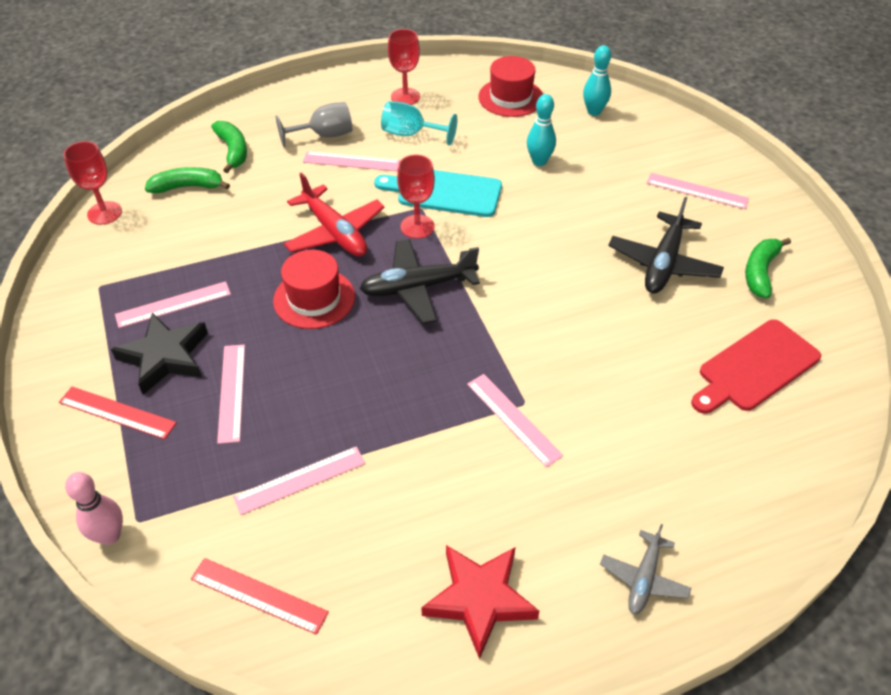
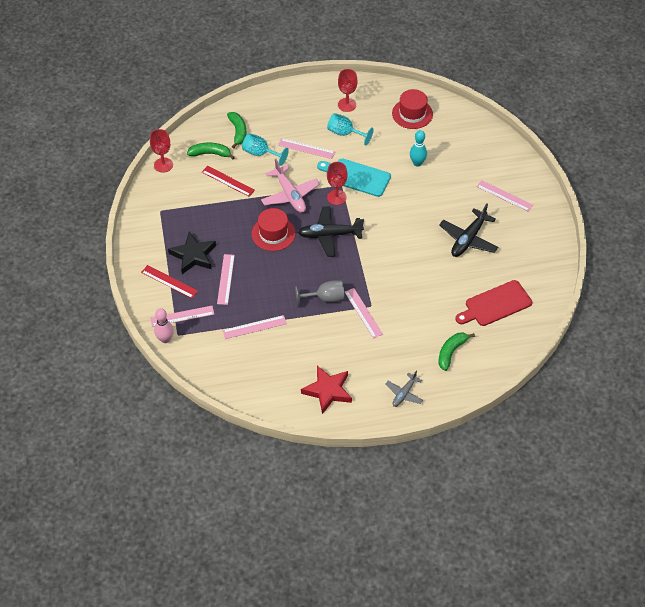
camera: 10 degrees right, 5 degrees up
pink ruler [115,281,231,328] -> pink ruler moved to [150,306,214,327]
red ruler [191,558,329,635] -> red ruler moved to [202,166,255,197]
grey goblet [276,102,352,147] -> grey goblet moved to [295,280,345,307]
red plane [284,172,385,257] -> pink plane [261,159,320,213]
turquoise bowling pin [583,45,611,116] -> none
green banana [745,238,791,298] -> green banana moved to [438,333,475,371]
none -> turquoise goblet [242,133,289,166]

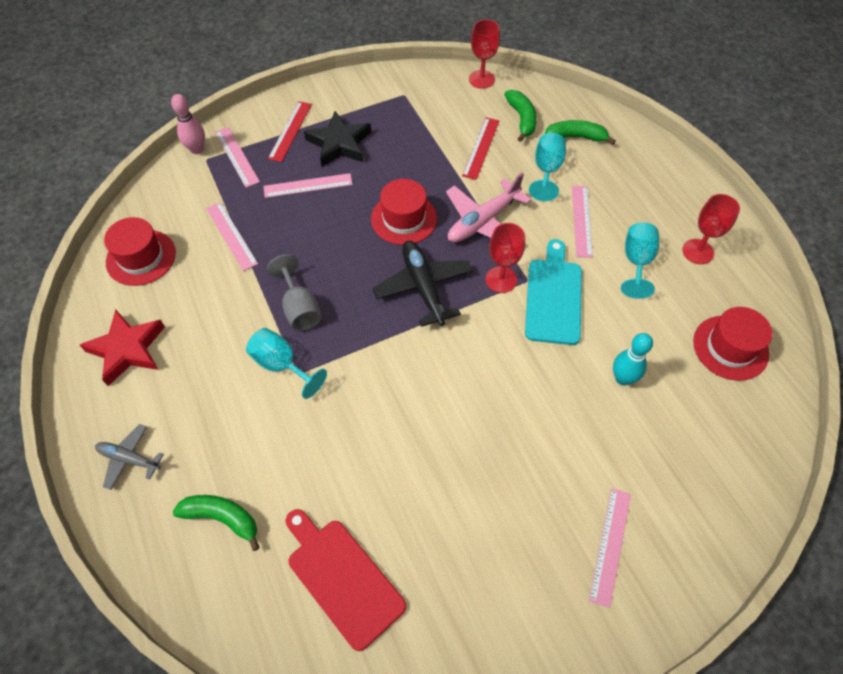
camera: 75 degrees right, 5 degrees up
green banana [227,112,246,148] -> green banana turned 150 degrees counterclockwise [545,120,616,145]
pink ruler [345,288,383,339] -> turquoise goblet [246,328,327,399]
black plane [439,204,498,257] -> none
none -> red hat [104,217,176,286]

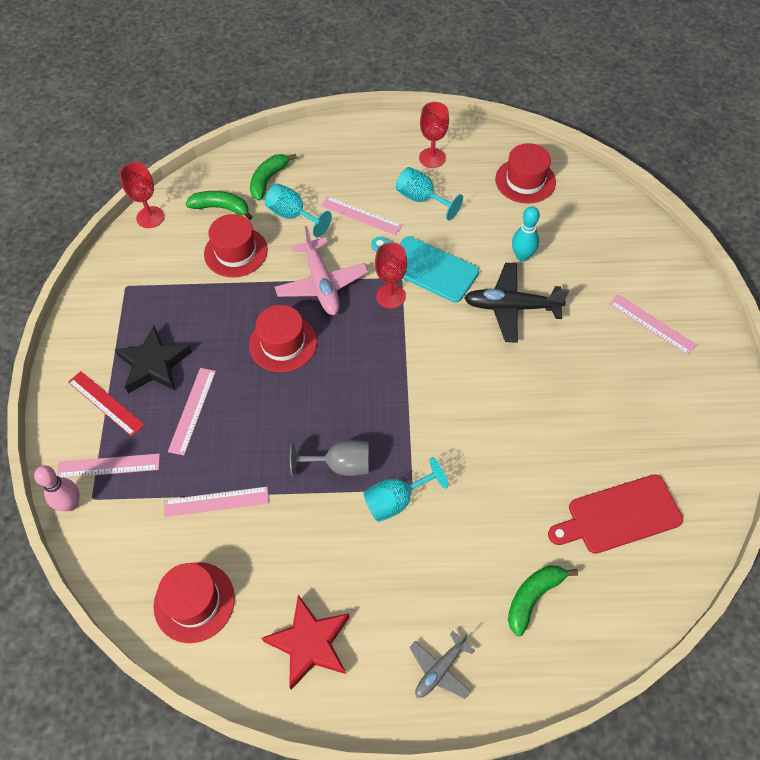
camera: 65 degrees left, 0 degrees up
black plane [372,241,473,327] -> black plane moved to [464,263,569,343]
red ruler [462,117,499,180] -> red hat [204,214,268,277]

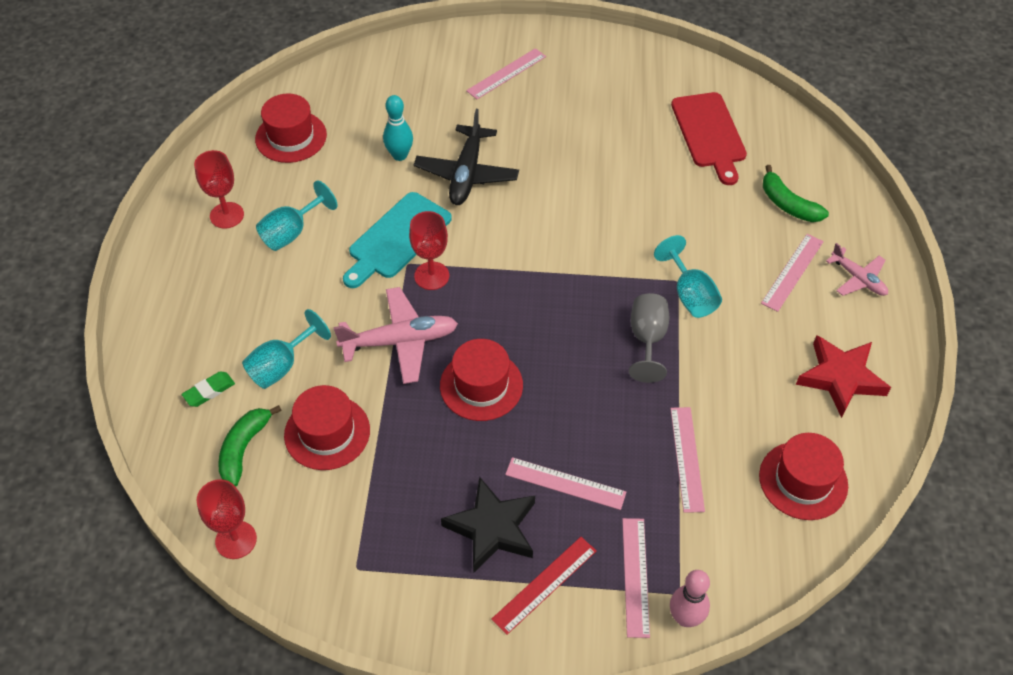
camera: 85 degrees left, 5 degrees down
green banana [250,154,297,201] -> green eraser [181,371,235,407]
pink ruler [321,196,402,235] -> pink ruler moved to [761,234,824,312]
grey plane [409,631,475,699] -> pink plane [826,243,888,296]

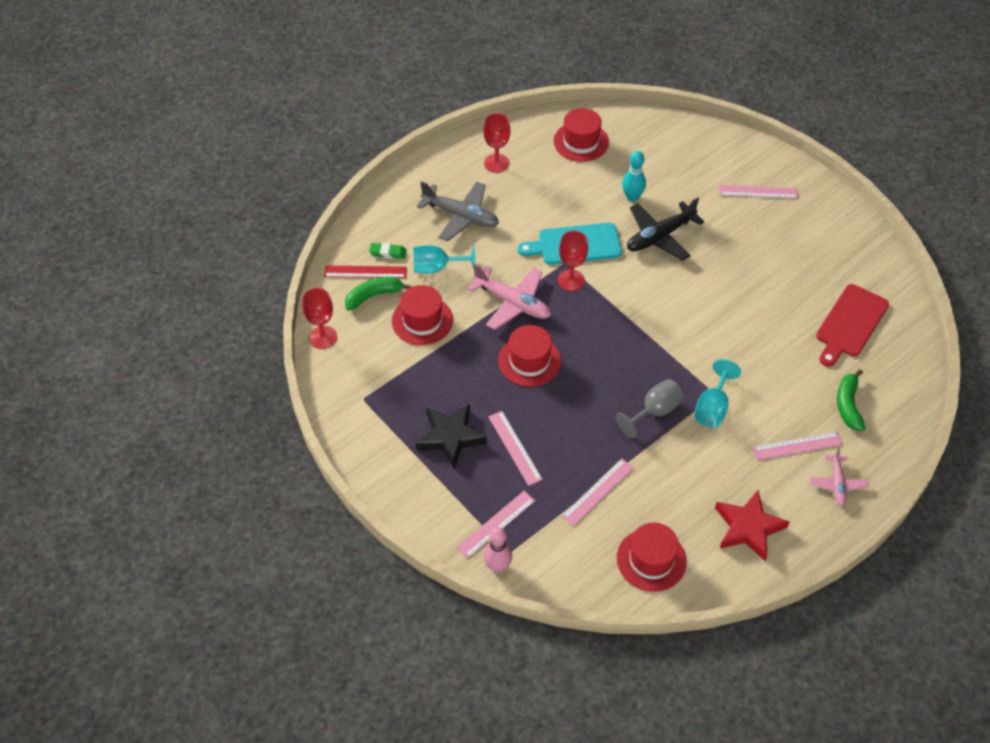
camera: 45 degrees right, 0 degrees up
turquoise goblet [256,180,338,251] -> none
red ruler [491,537,596,635] -> red ruler moved to [324,266,407,278]
none -> grey plane [417,181,499,241]

